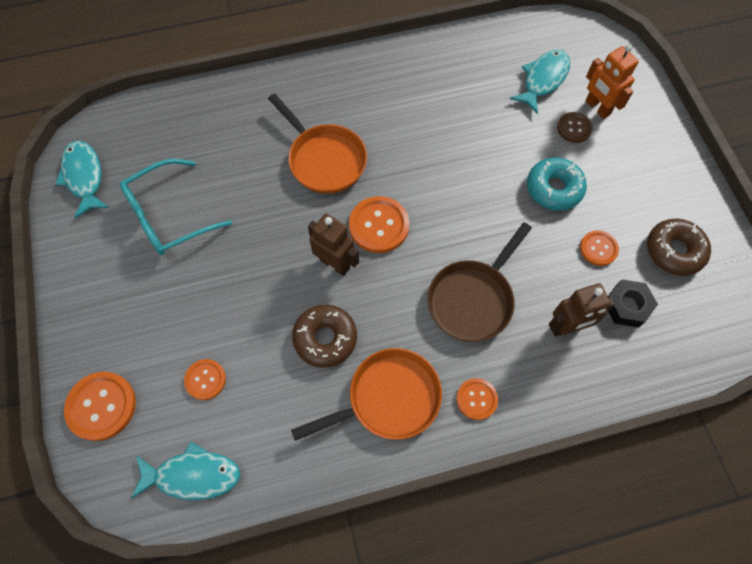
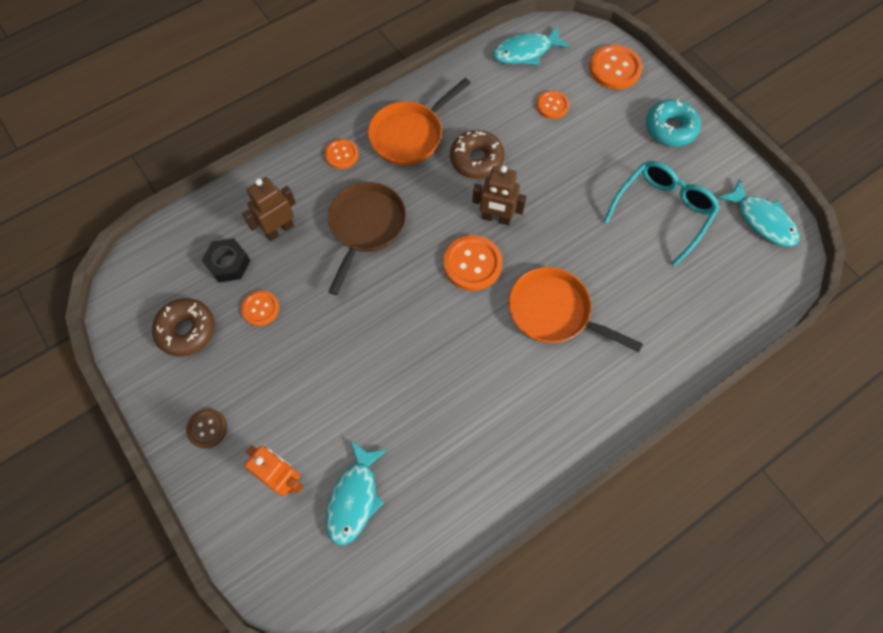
camera: 160 degrees right, 0 degrees up
turquoise donut [527,157,587,211] -> turquoise donut moved to [646,99,701,147]
brown button [557,112,593,143] -> brown button moved to [186,409,227,449]

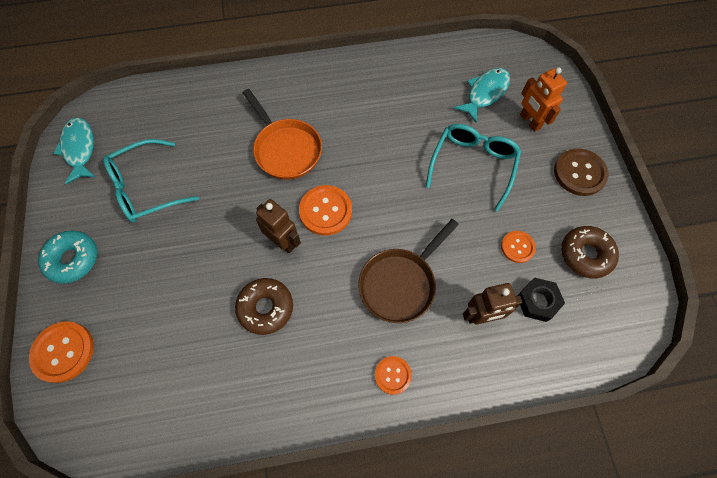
camera: 155 degrees left, 0 degrees up
brown button [186,409,227,449] -> brown button [554,148,609,196], size x1.64
orange pan [368,78,471,165] -> none
turquoise fish [493,26,570,65] -> none
orange button [536,90,569,119] -> none
none -> turquoise glasses [426,124,521,212]

